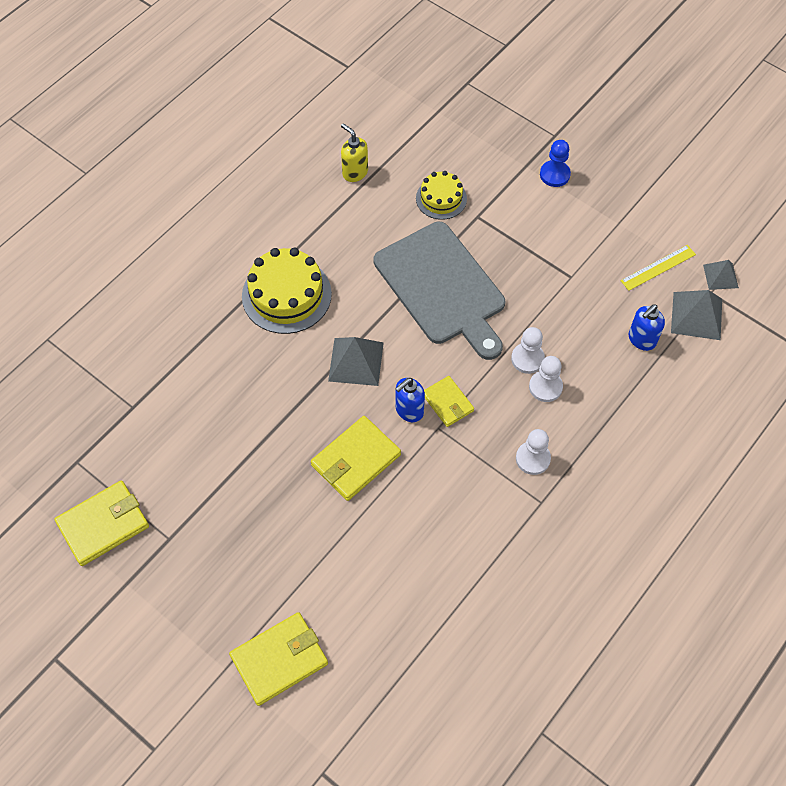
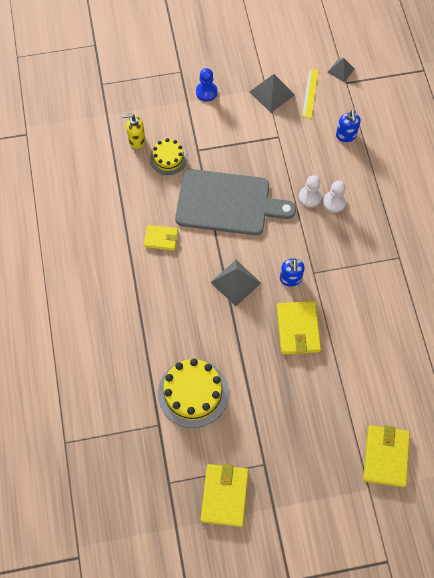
camera: 50 degrees left, 5 degrees up
yellow cake [242,248,332,334] -> yellow cake moved to [158,359,229,428]
yellow soap dispenser [341,123,368,182] -> yellow soap dispenser moved to [121,114,145,149]
yellow wallet [424,376,474,427] -> yellow wallet moved to [144,225,178,250]
white pawn [516,429,551,475] -> none
grey pyramid [671,290,722,340] -> grey pyramid moved to [250,74,295,113]

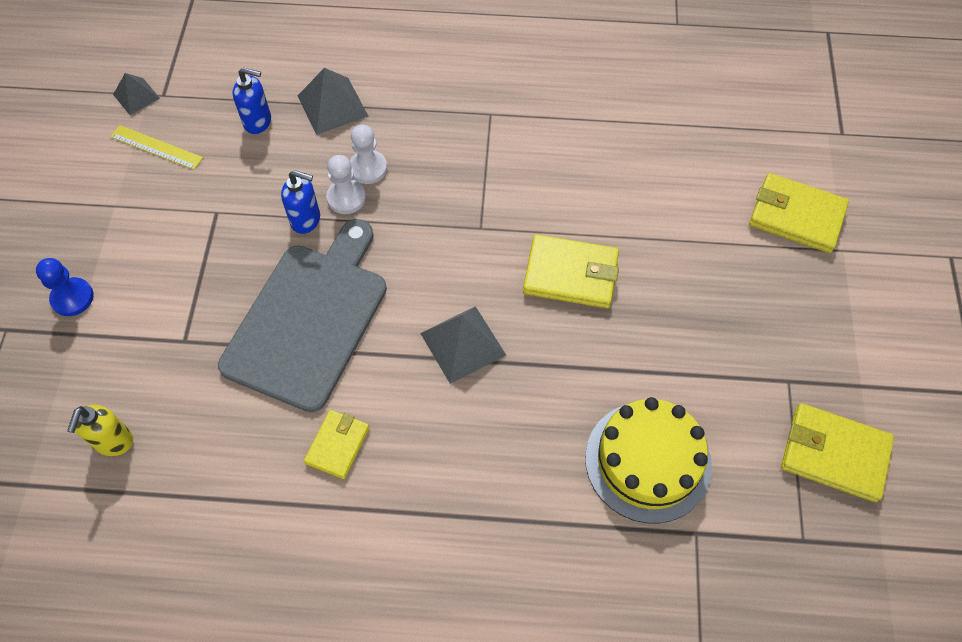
camera: 75 degrees left, 5 degrees down
yellow cake [150,138,187,175] -> none
grey pyramid [250,74,295,113] -> grey pyramid moved to [298,68,368,135]
blue soap dispenser [280,258,305,287] -> blue soap dispenser moved to [281,170,320,234]

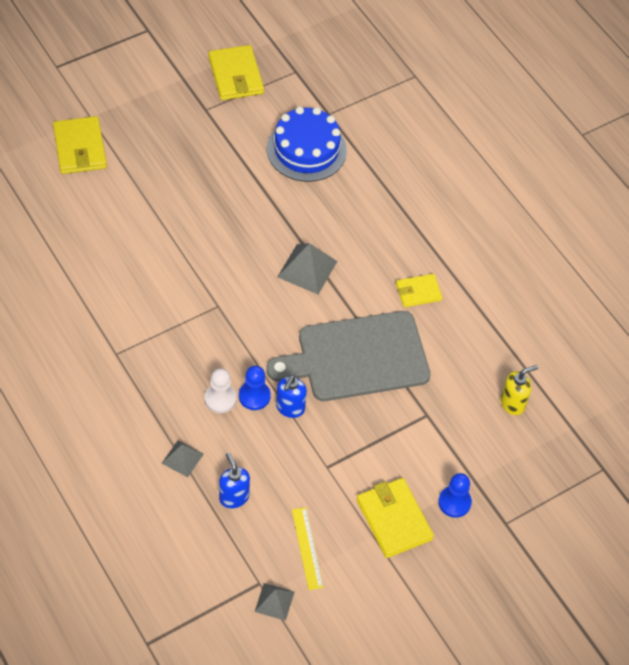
camera: 130 degrees left, 5 degrees down
blue soap dispenser [281,170,320,234] -> blue soap dispenser turned 135 degrees counterclockwise [276,375,307,418]
grey pyramid [298,68,368,135] -> grey pyramid [162,440,204,477], size x0.62
white pawn [326,155,366,214] -> blue pawn [239,366,271,410]
yellow wallet [523,234,619,308] -> yellow wallet moved to [356,478,434,558]
yellow cake [585,397,712,524] -> blue cake [267,107,347,182]

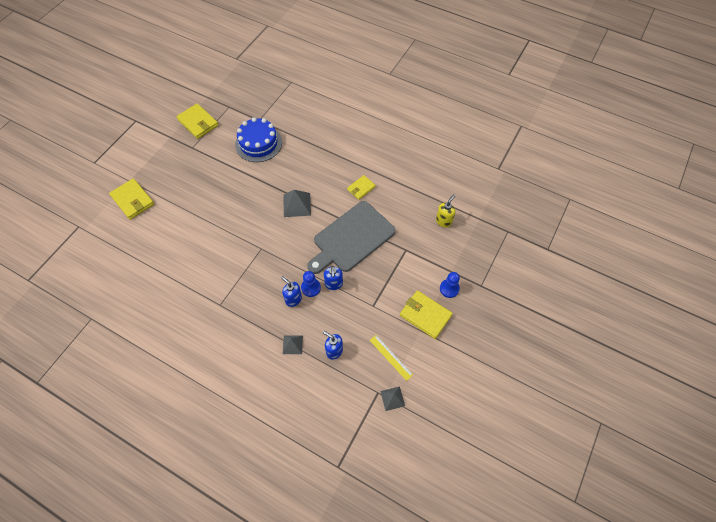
camera: 25 degrees left, 5 degrees up
white pawn [205,368,237,413] -> blue soap dispenser [281,276,302,307]

